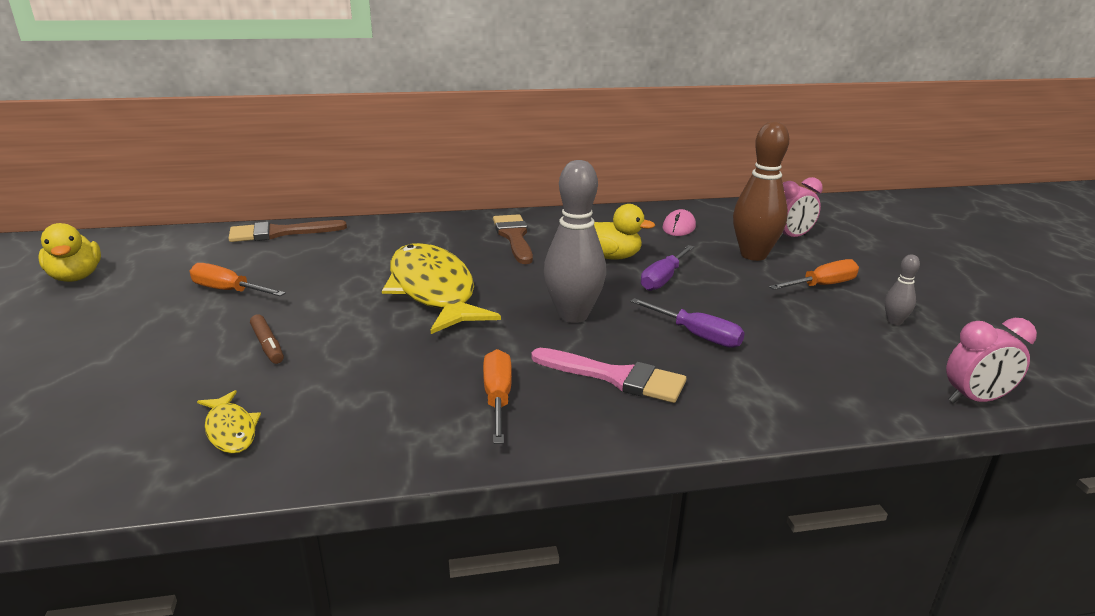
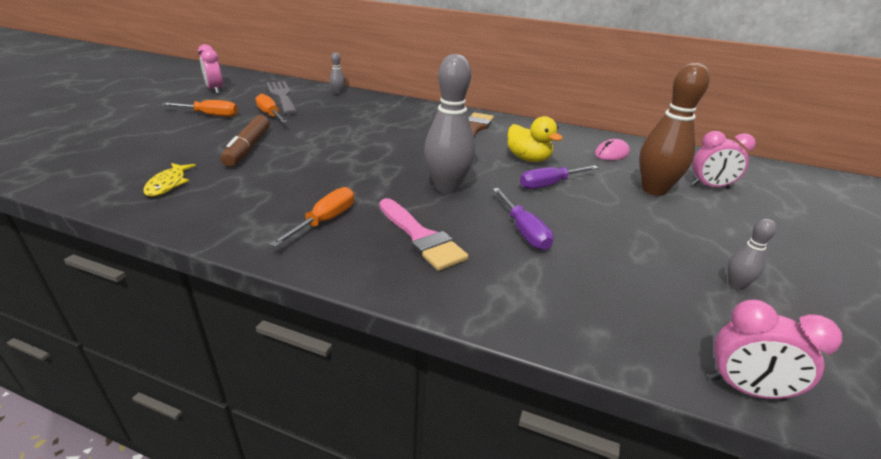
camera: 30 degrees right, 5 degrees up
yellow duck [38,223,101,282] -> pink clock [198,44,223,94]
brown brush [228,220,347,242] -> grey bowling pin [330,52,345,94]
brown marker [250,314,284,364] -> brown marker [220,115,270,167], size x1.71
yellow fish [382,243,501,334] -> none
orange screwdriver [769,259,859,290] -> orange screwdriver moved to [161,100,238,117]
none -> grey fork [266,81,297,115]

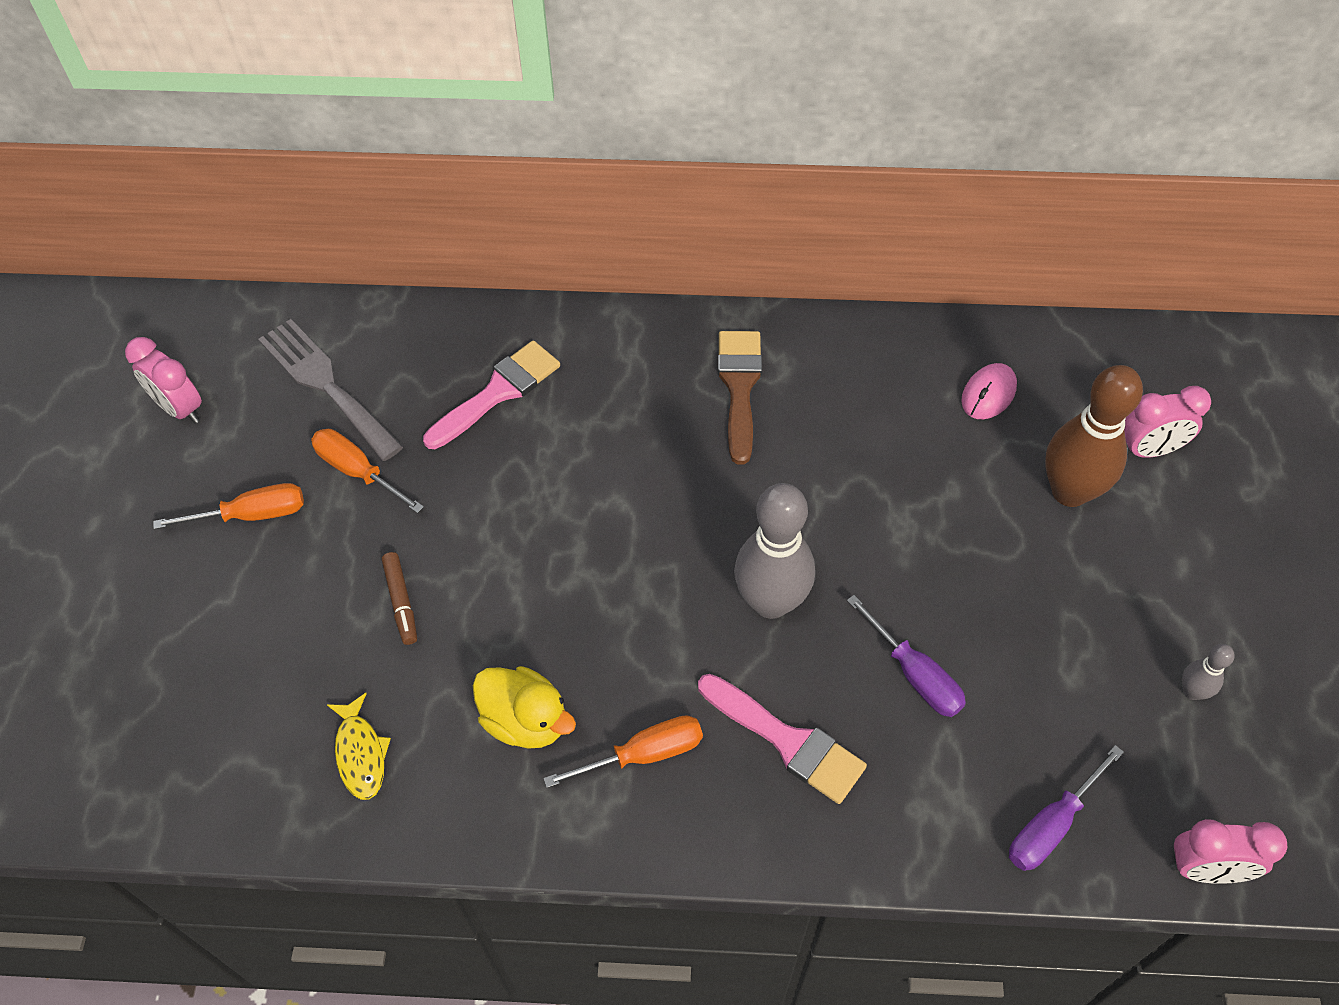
camera: 15 degrees left, 25 degrees up
brown marker [220,115,270,167] -> brown marker [382,552,417,645], size x0.58
orange screwdriver [269,187,354,247] -> orange screwdriver turned 60 degrees clockwise [543,715,703,788]
grey bowling pin [330,52,345,94] -> none
yellow duck [507,116,563,162] -> yellow duck moved to [473,666,576,749]
purple screwdriver [520,165,598,189] -> purple screwdriver moved to [1009,745,1124,871]
none -> pink brush [423,340,560,449]

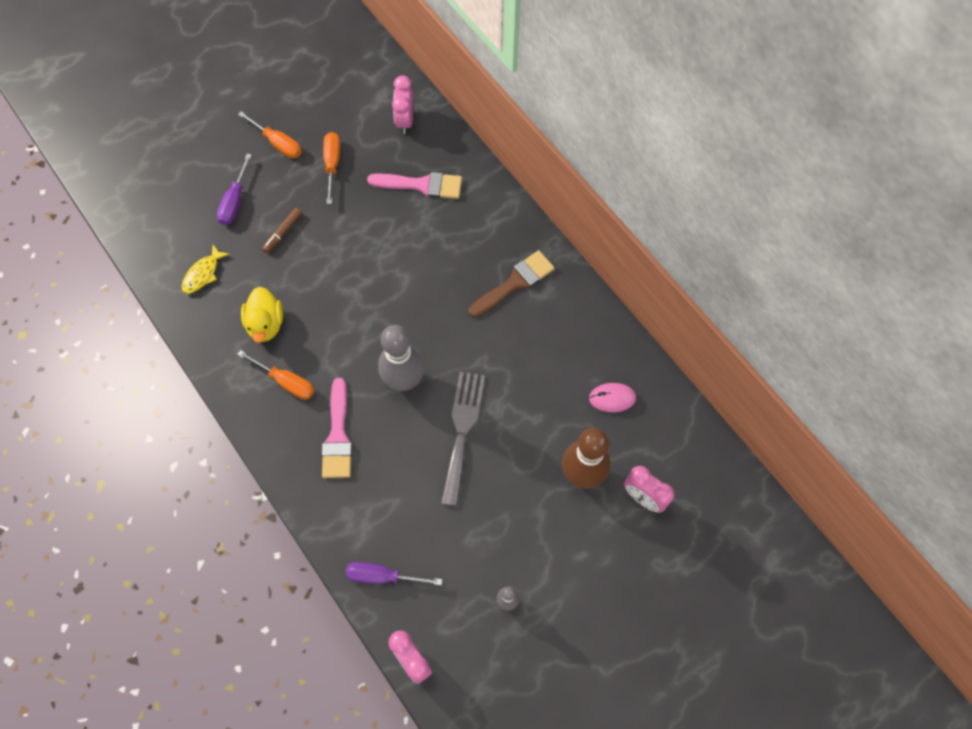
camera: 50 degrees right, 10 degrees up
pink clock [125,337,202,424] -> pink clock moved to [392,75,413,134]
grey fork [258,319,403,461] -> grey fork moved to [441,372,485,506]
purple screwdriver [847,595,966,717] -> purple screwdriver moved to [217,154,252,225]

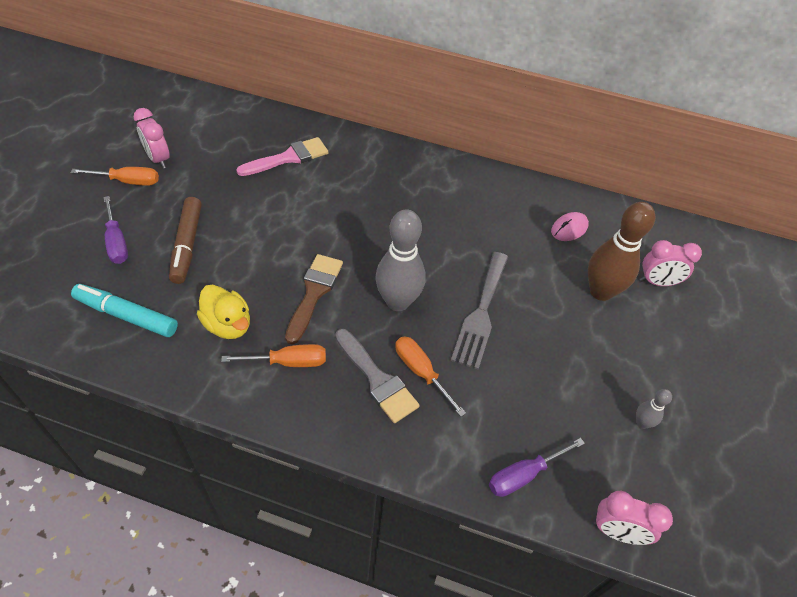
camera: 40 degrees left, 15 degrees down
yellow fish [182,245,230,294] -> turquoise marker [71,284,178,337]
brown marker [262,208,302,253] -> brown marker [169,197,202,284], size x1.71
pink brush [322,378,352,478] -> grey brush [335,329,420,423]
orange screwdriver [323,132,340,204] -> orange screwdriver moved to [395,336,466,417]
pink clock [392,75,413,134] -> pink clock moved to [134,108,170,169]
grey fork [441,372,485,506] -> grey fork turned 135 degrees counterclockwise [451,252,508,369]
brown brush [469,250,555,317] -> brown brush moved to [285,254,343,344]

